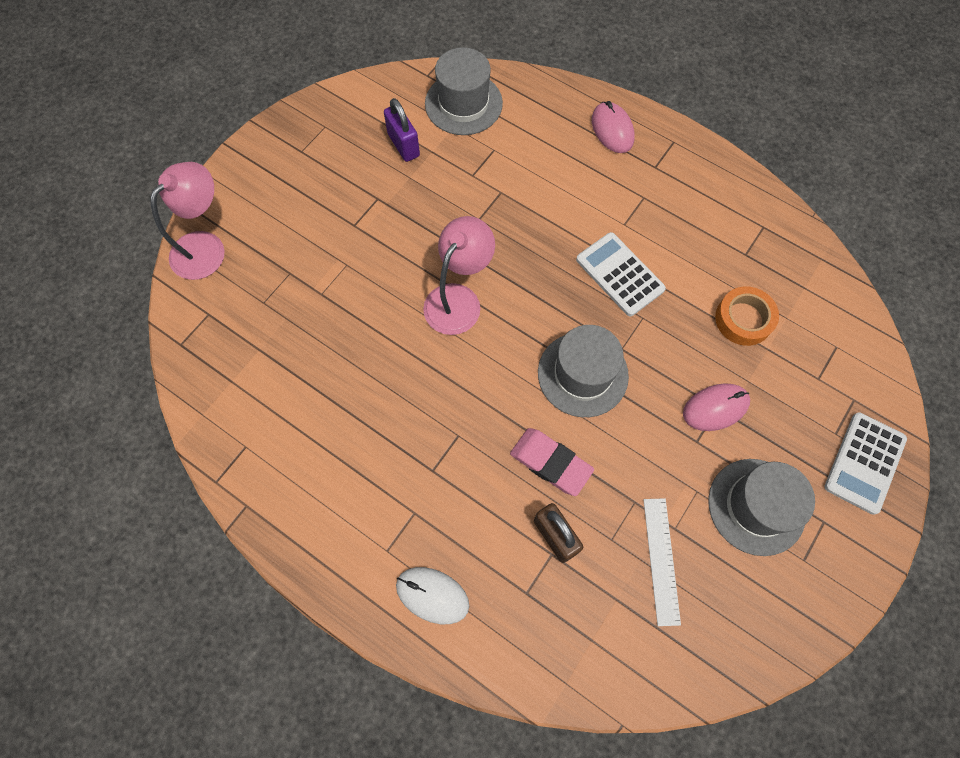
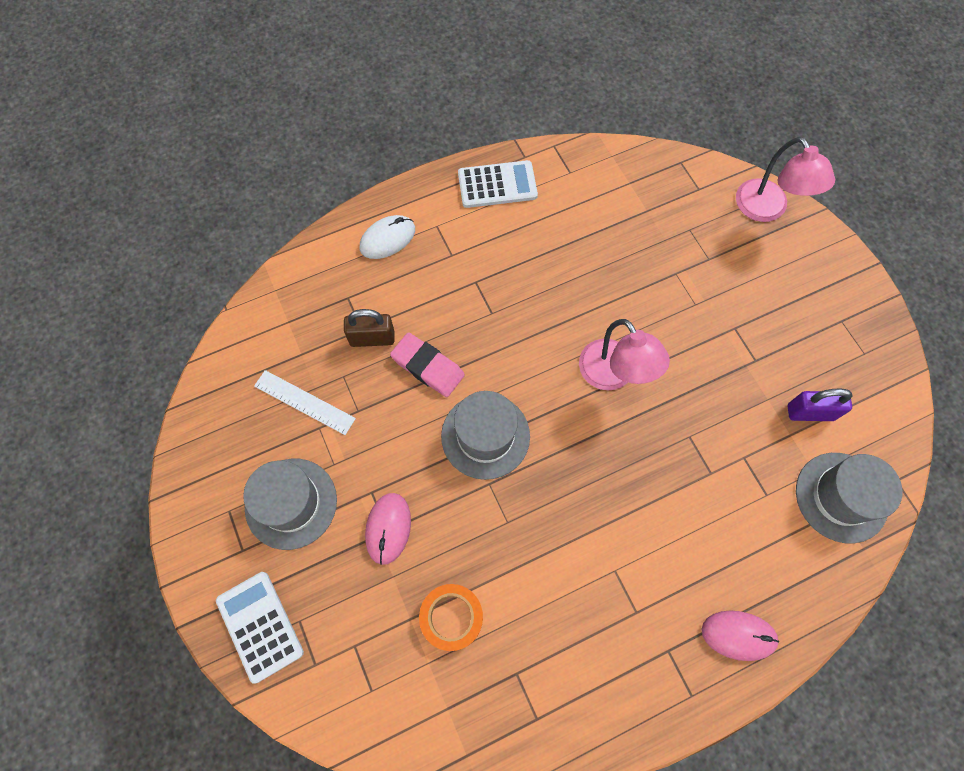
camera: 120 degrees right, 0 degrees up
pink eraser [510,428,594,496] -> pink eraser turned 60 degrees clockwise [390,332,465,397]
white calculator [576,232,666,316] -> white calculator moved to [458,160,538,208]

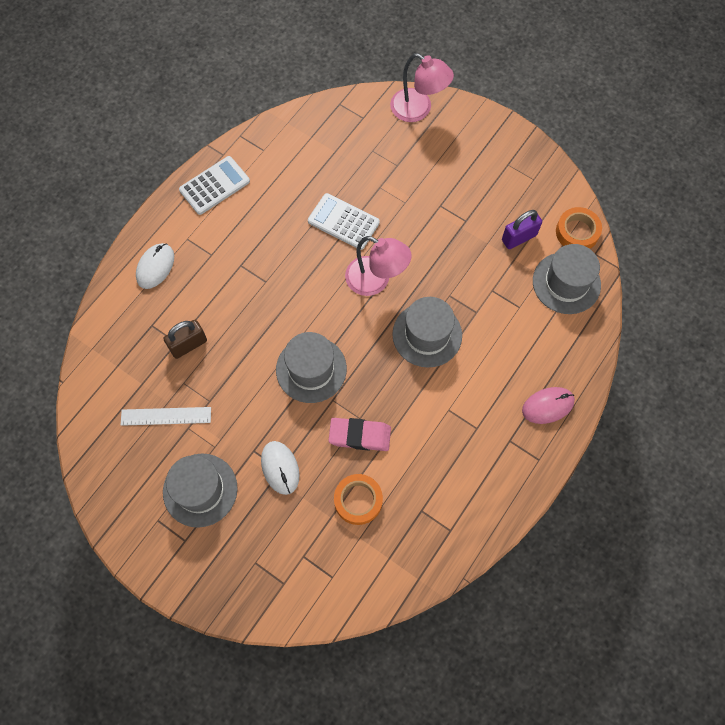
camera: 30 degrees left, 0 degrees up
white calculator [216,572,304,684] -> white calculator moved to [308,193,380,250]
pink mouse [365,493,411,565] -> white mouse [261,441,300,495]
pink eraser [390,332,465,397] -> pink eraser moved to [328,418,391,451]
none -> grey hat [392,297,462,367]
none -> orange tape [556,207,602,249]

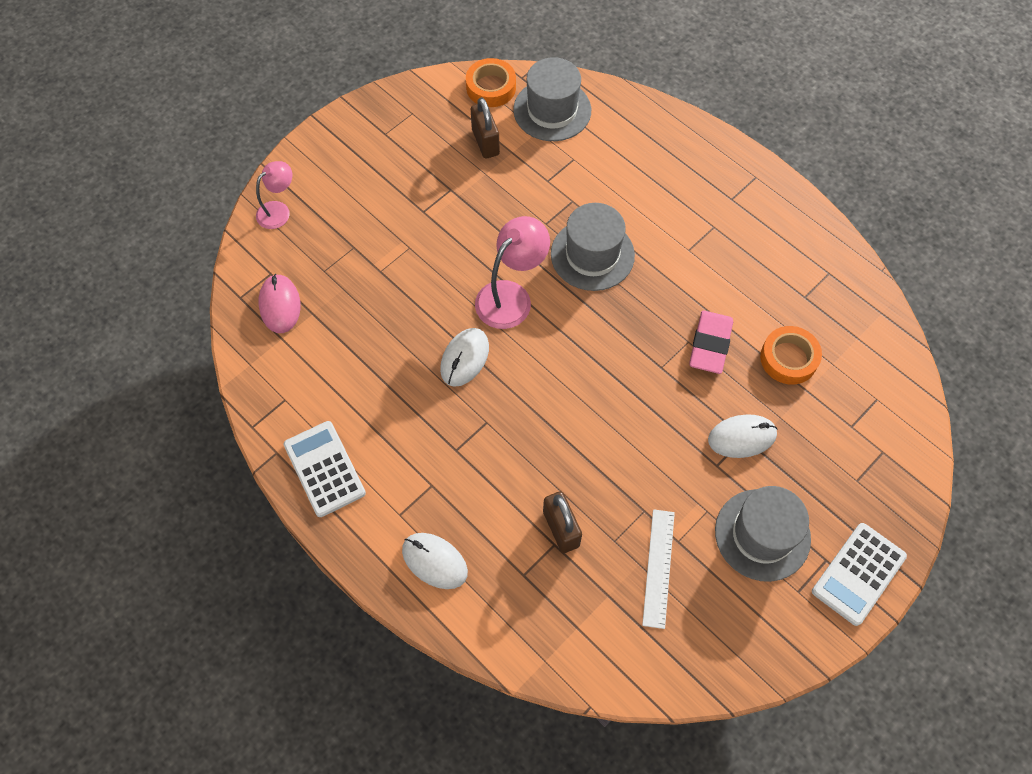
camera: 80 degrees left, 5 degrees down
grey hat [276,332,347,403] -> none
white calculator [308,193,380,250] -> white calculator moved to [812,523,907,626]
pink lamp [390,53,454,122] -> pink lamp [256,161,292,229], size x0.63
purple padlock [502,210,542,249] -> brown padlock [471,97,500,159]
pink mouse [522,387,575,424] -> pink mouse moved to [259,274,301,333]
none -> white mouse [440,328,489,387]

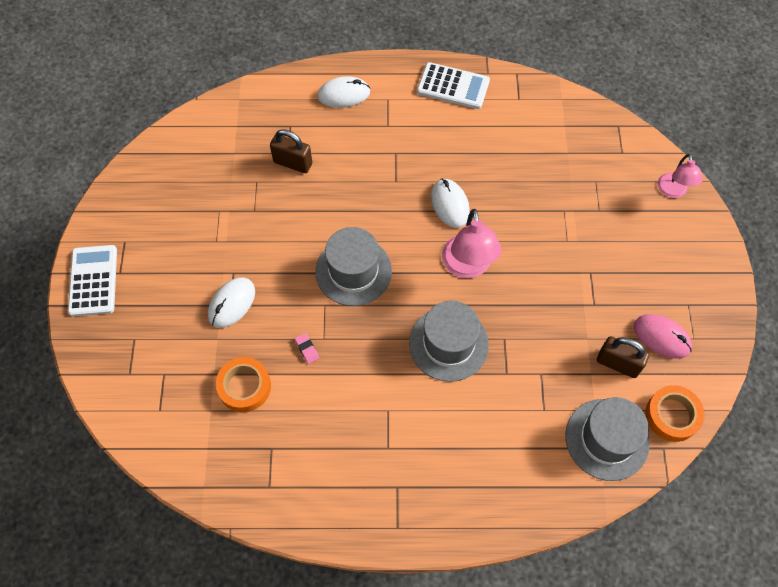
camera: 135 degrees right, 0 degrees up
pink mouse [259,274,301,333] -> pink mouse moved to [634,314,692,359]
white ruler [642,509,675,629] -> none
pink eraser [689,311,733,374] -> pink eraser [295,333,319,364], size x0.44
grey hat [715,486,811,582] -> grey hat moved to [315,227,392,306]

